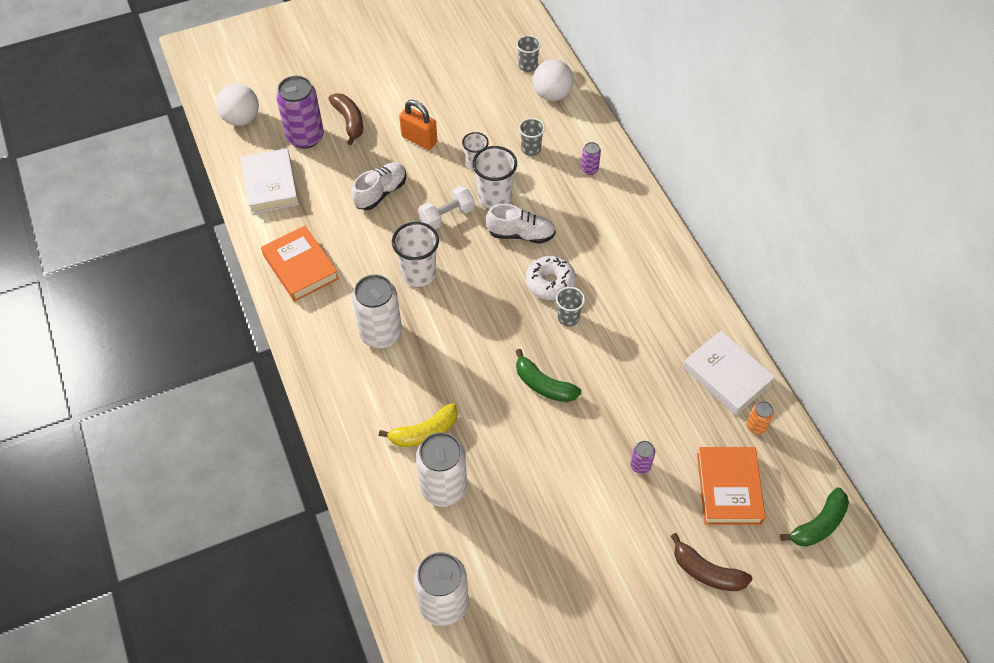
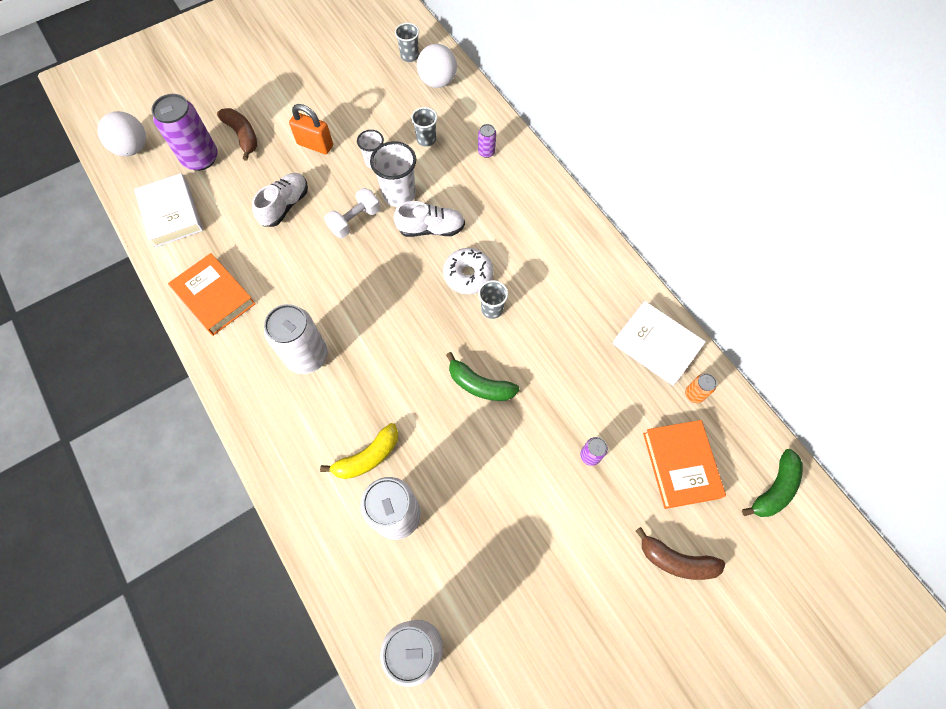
camera: 10 degrees left, 10 degrees up
white cup [392,222,439,287] -> none

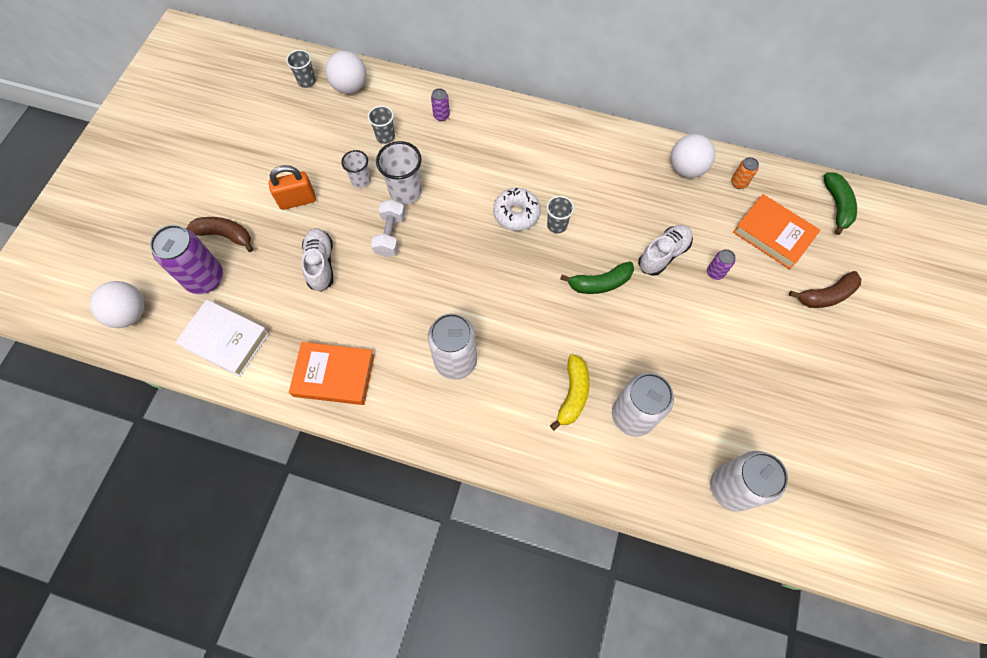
camera: 40 degrees left, 0 degrees up
white shoe [394,201,465,237] -> white shoe moved to [638,225,693,276]
white book [612,301,706,386] -> white ball [671,134,715,178]

